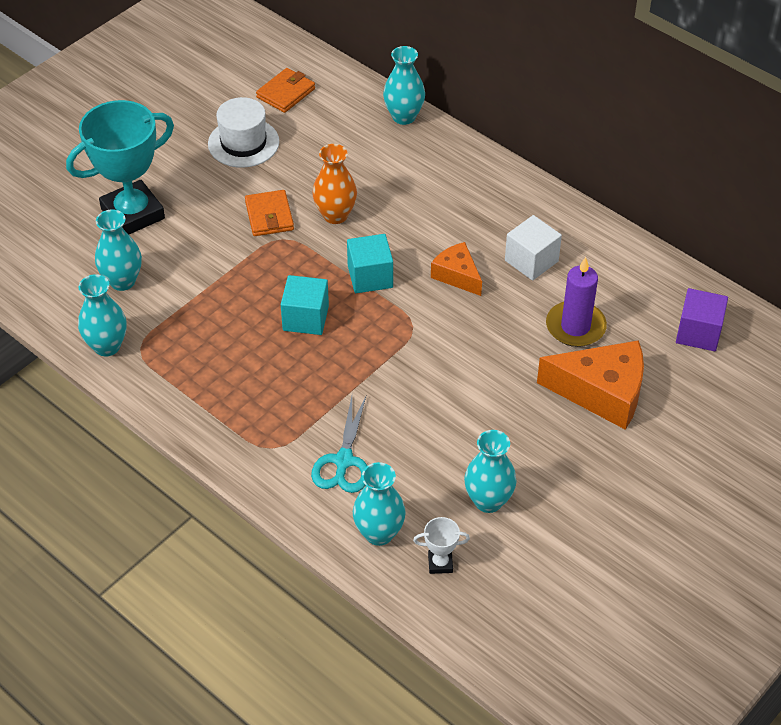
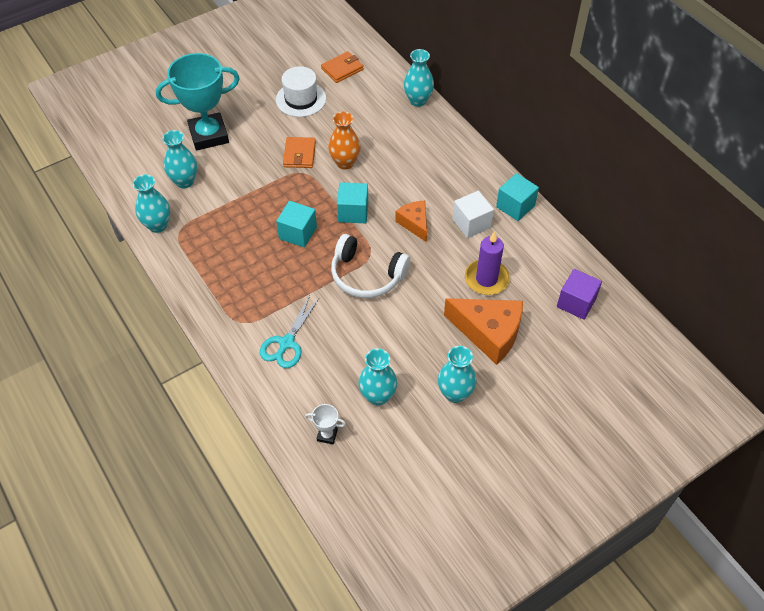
camera: 15 degrees right, 5 degrees up
turquoise vase [353,462,406,546] -> turquoise vase moved to [438,346,477,403]
none -> white headphones [331,234,410,298]
none -> turquoise cube [496,173,539,221]

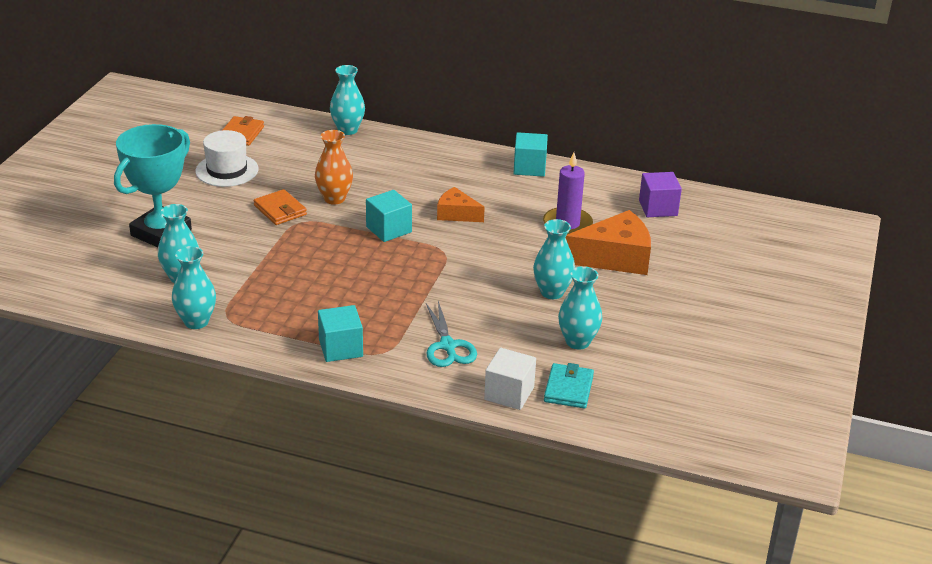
camera: 40 degrees left, 20 degrees down
turquoise cube [276,201,317,248] -> turquoise cube moved to [318,305,363,362]
white trophy [305,404,346,444] -> turquoise wallet [544,363,594,408]
white headphones [331,234,410,298] -> none
turquoise vase [438,346,477,403] -> turquoise vase moved to [533,219,575,299]
white cube [453,191,494,238] -> white cube moved to [484,348,536,410]

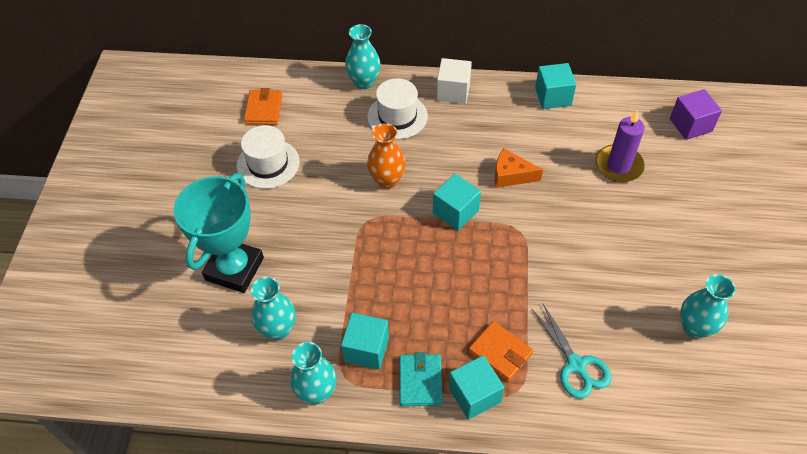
camera: 10 degrees left, 20 degrees up
orange wallet [253,189,307,225] -> orange wallet moved to [468,321,533,382]
white cube [484,348,536,410] -> white cube moved to [437,58,472,104]
turquoise vase [533,219,575,299] -> none
turquoise wallet [544,363,594,408] -> turquoise wallet moved to [399,352,443,406]
orange cheese [566,210,651,275] -> none
none -> turquoise cube [341,313,389,370]
none -> white hat [367,78,428,139]

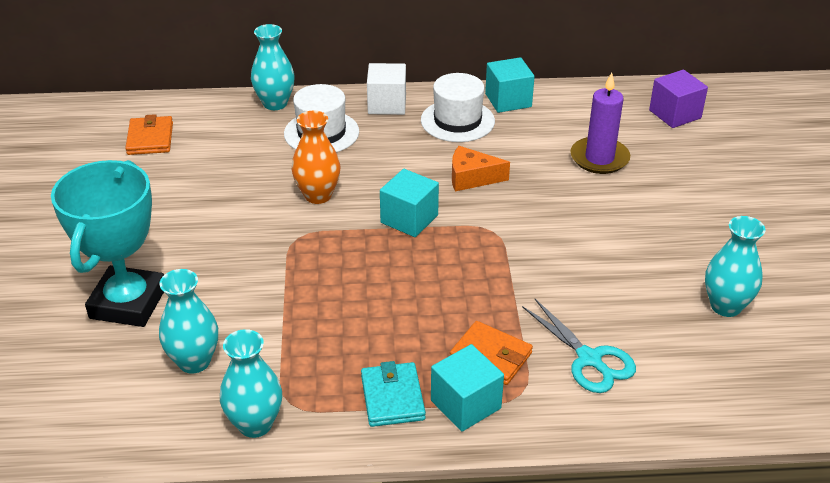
camera: 10 degrees left, 15 degrees down
white hat [237,125,300,189] -> white hat moved to [421,73,495,142]
turquoise cube [341,313,389,370] -> none

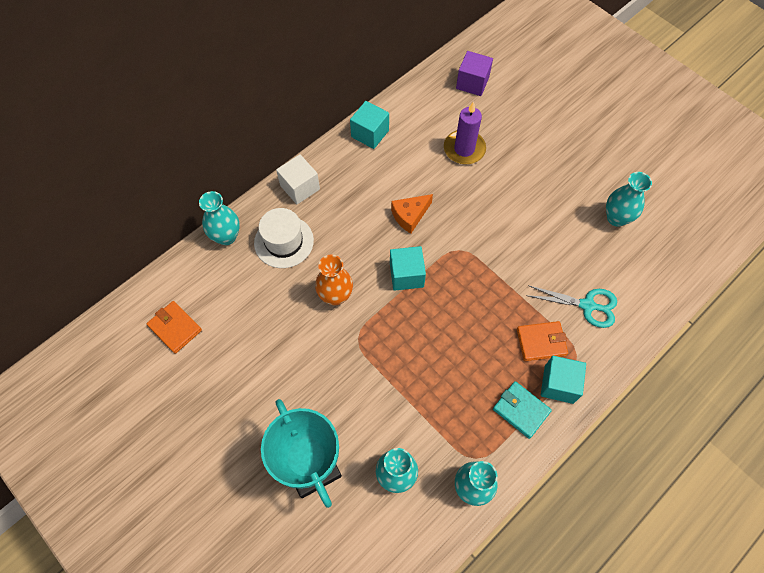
camera: 40 degrees left, 25 degrees up
white hat [421,73,495,142] -> none

